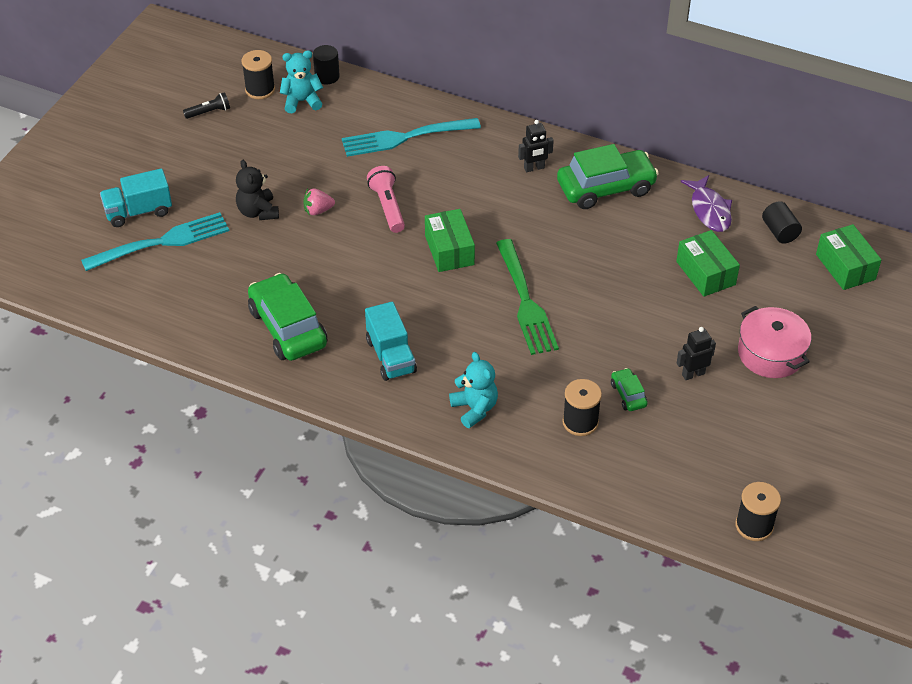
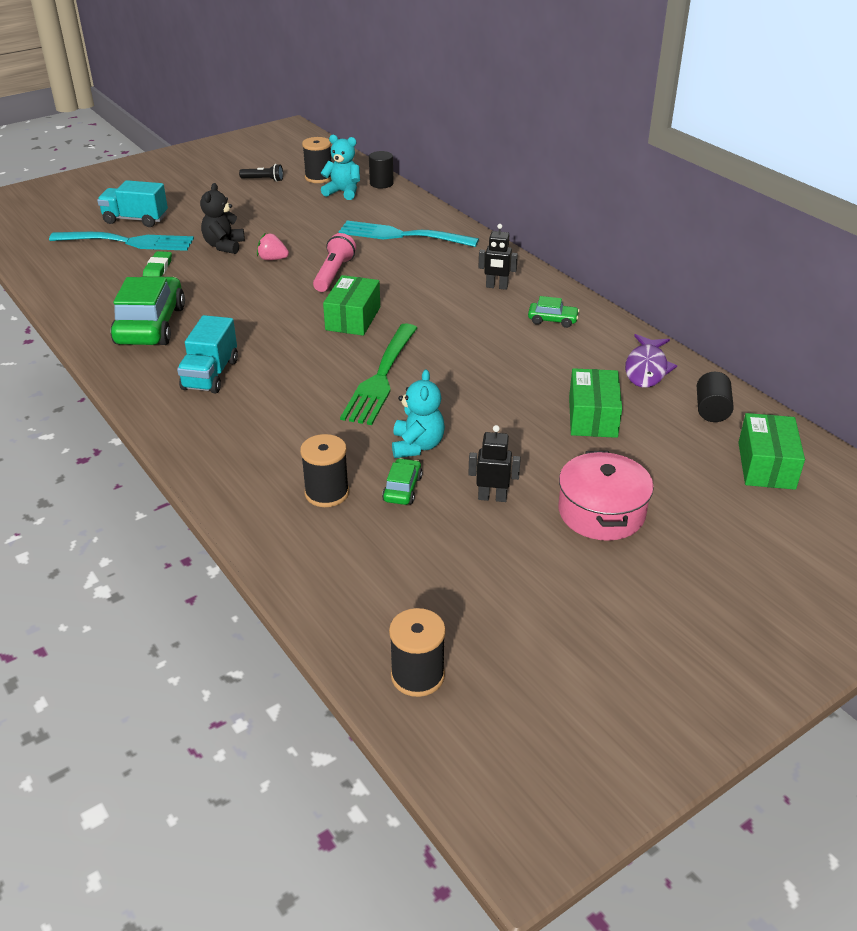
camera: 30 degrees right, 10 degrees down
turquoise teddy bear [449,352,498,428] -> turquoise teddy bear moved to [392,369,445,458]
green car [557,144,659,209] -> green car [528,296,579,328], size x0.46
none -> green eraser [143,251,172,277]

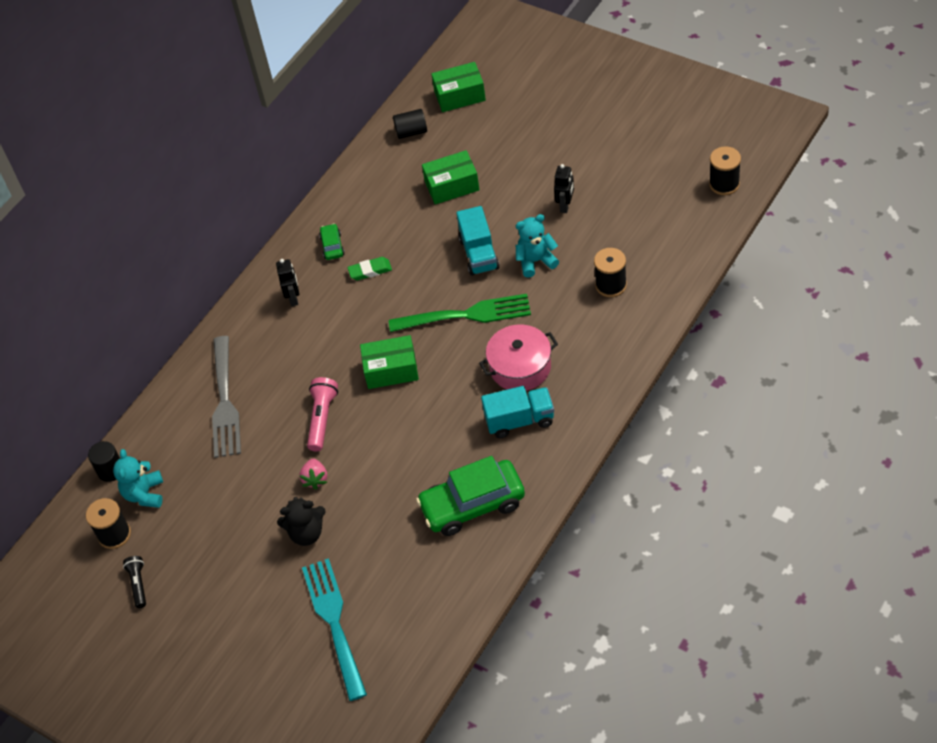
camera: 105 degrees left, 15 degrees up
turquoise truck [97,180,168,227] -> turquoise truck moved to [456,206,500,276]
green eraser [143,251,172,277] -> green eraser moved to [347,257,392,280]
pink flashlight [313,233,356,292] -> pink flashlight turned 105 degrees clockwise [307,377,338,451]
turquoise fork [339,221,479,247] -> grey fork [212,336,241,458]
green car [382,458,423,505] -> none
black robot [468,425,521,502] -> black robot turned 150 degrees counterclockwise [554,164,574,213]
pink pot [558,451,654,541] -> pink pot moved to [479,324,558,391]
purple fish [625,334,677,388] -> none

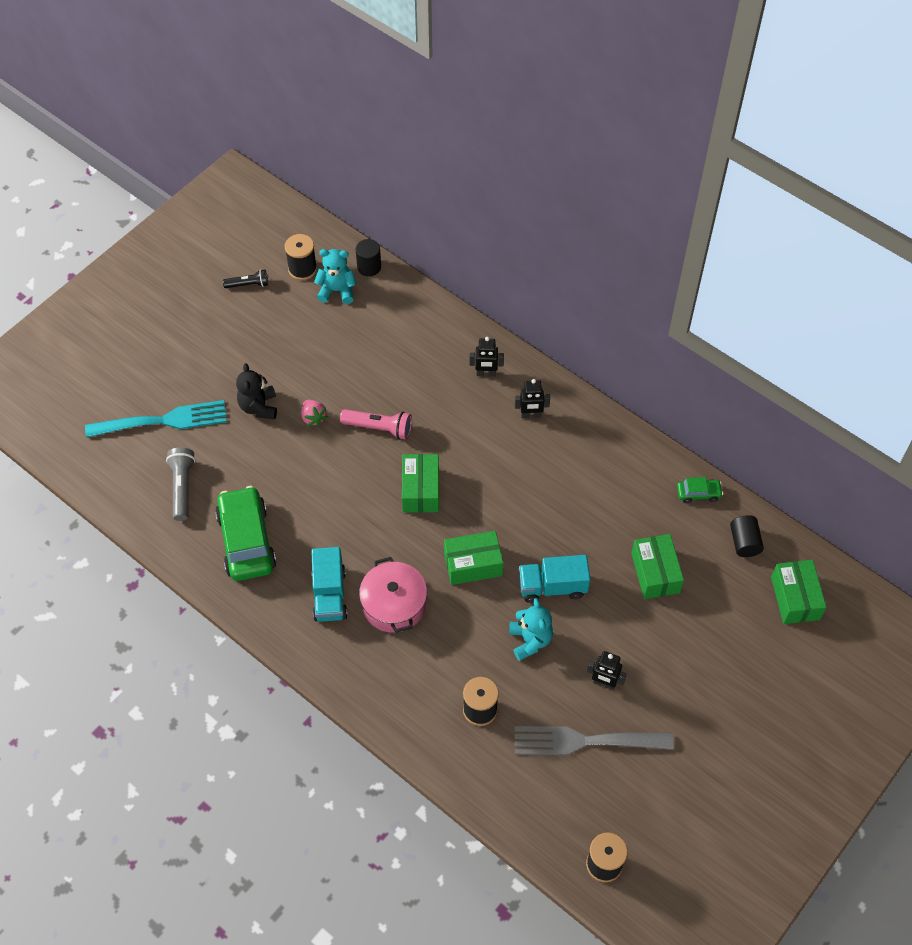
camera: 90 degrees right, 5 degrees up
grey fork [212,336,241,458] -> grey fork moved to [514,726,673,755]
pink strawberry [300,459,328,490] -> pink strawberry turned 120 degrees counterclockwise [302,400,328,426]
green car [319,224,345,260] -> green car moved to [677,477,723,503]
green eraser [347,257,392,280] -> none
green fork [389,294,531,332] -> green box [444,531,503,585]
none -> grey flashlight [166,447,195,521]
none -> black robot [469,337,504,377]

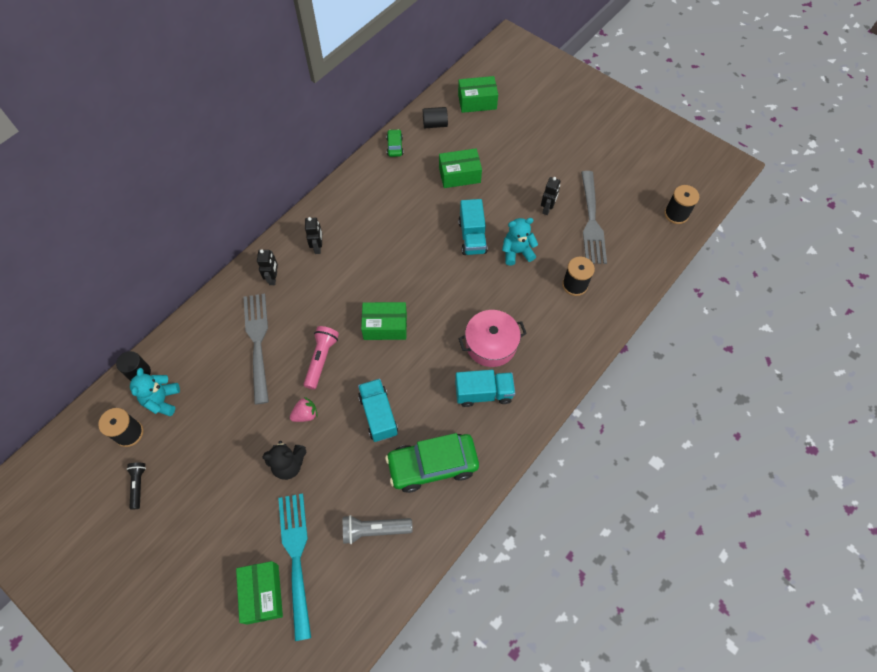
camera: 90 degrees left, 5 degrees up
green box [444,531,503,585] -> green box moved to [236,561,283,625]
none -> grey fork [244,293,269,404]
none -> turquoise truck [358,379,398,442]

